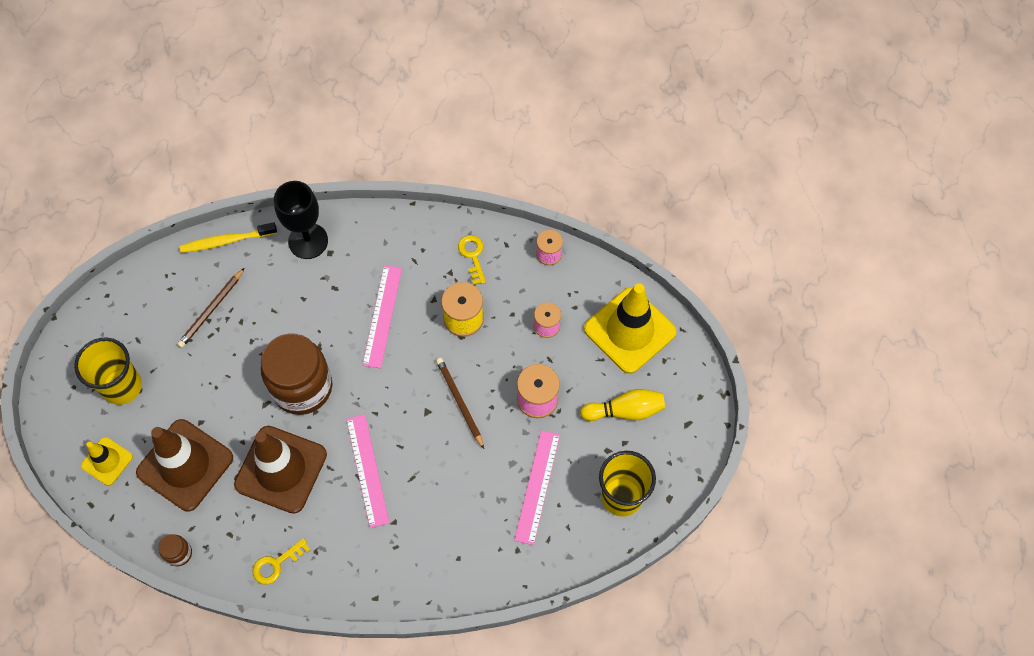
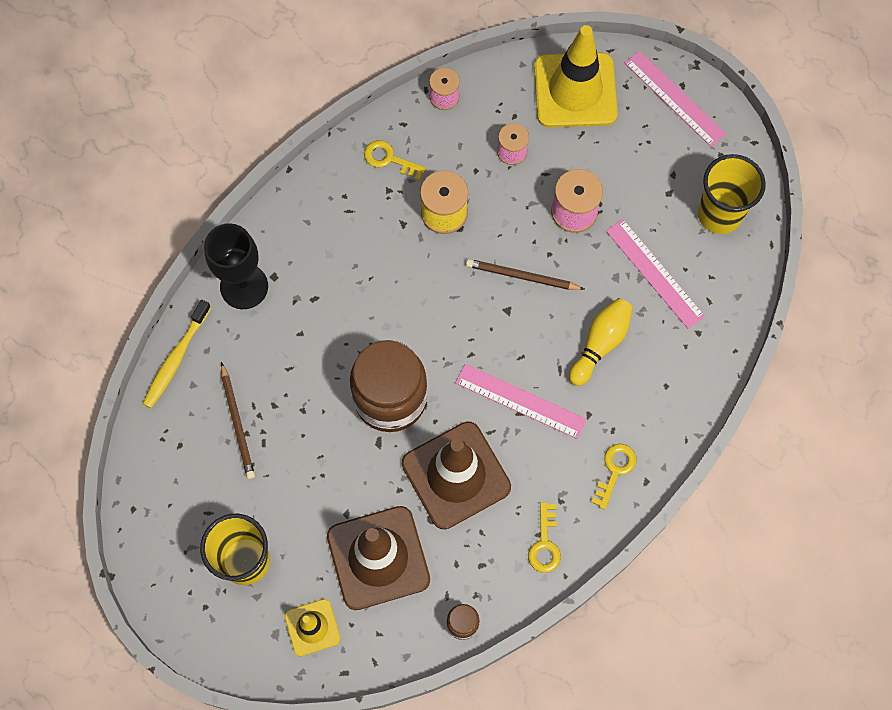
camera: 50 degrees left, 5 degrees up
pink ruler [362,265,402,368] -> pink ruler moved to [625,51,726,147]
yellow bowling pin [580,389,665,421] -> yellow bowling pin moved to [569,298,633,386]
none -> yellow key [591,444,636,510]

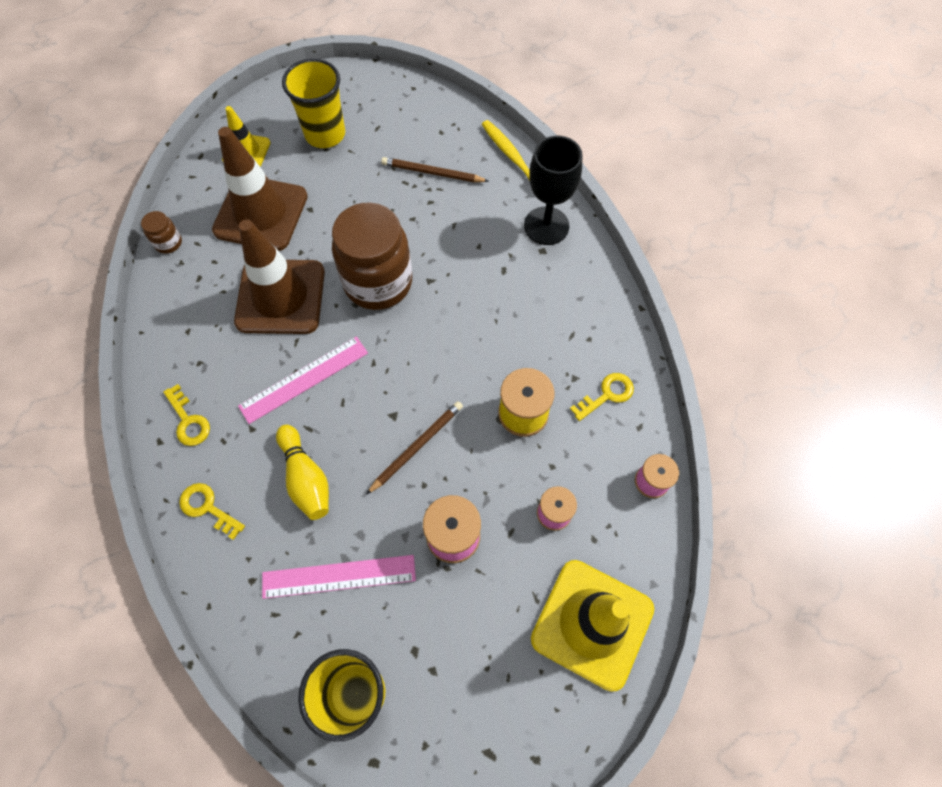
camera: 120 degrees right, 5 degrees down
yellow key [528,502,561,573] -> yellow key moved to [179,483,245,540]
pink ruler [625,51,726,147] -> none

